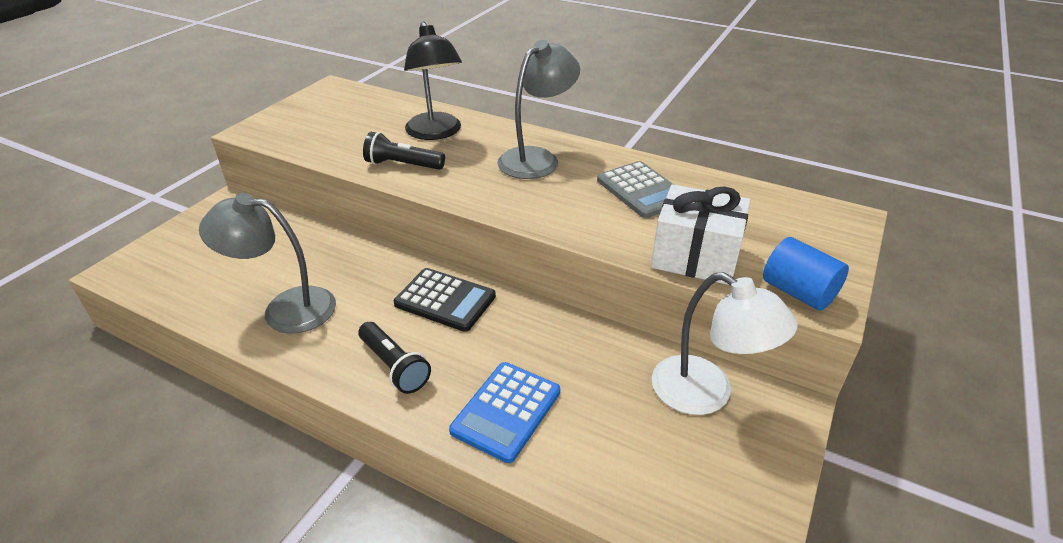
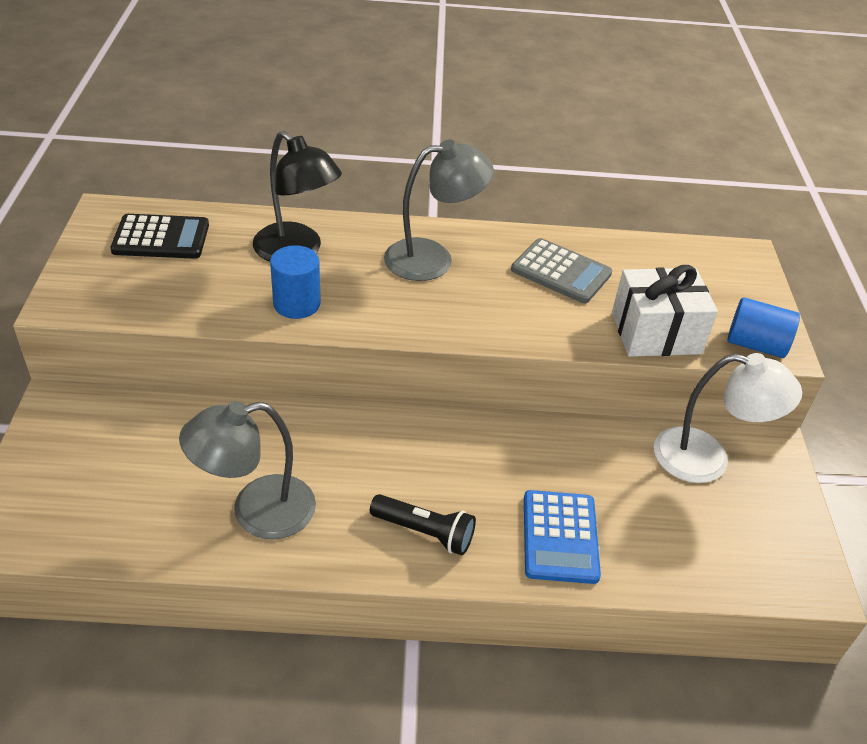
camera: 30 degrees left, 5 degrees up
black flashlight [363,132,445,170] -> blue cylinder [270,245,321,319]
black calculator [394,268,496,332] -> black calculator moved to [110,214,209,259]
grey lamp [497,40,580,179] -> grey lamp turned 60 degrees clockwise [384,139,494,281]

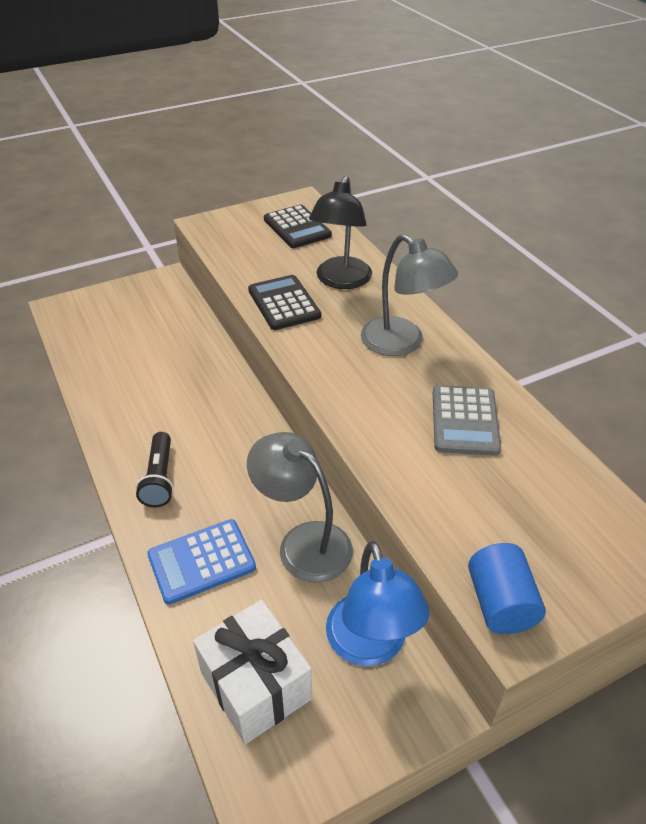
camera: 65 degrees right, 0 degrees up
grey lamp [179,401,316,539] -> grey lamp moved to [247,432,353,583]
blue cylinder [270,245,321,319] -> black calculator [248,275,321,330]
white gift [612,265,718,357] -> white gift moved to [193,600,312,744]
white lamp [654,353,802,483] -> blue lamp [326,541,429,667]

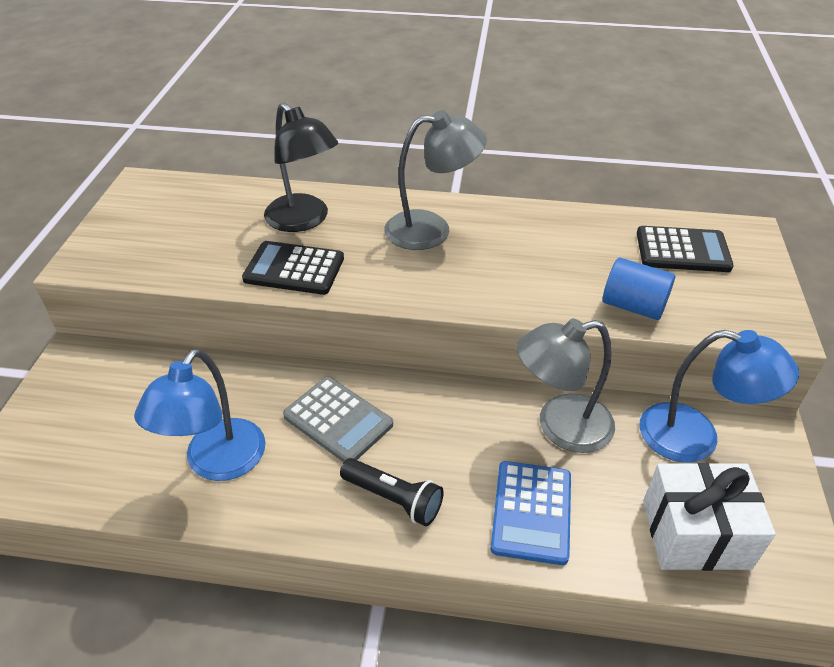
camera: 55 degrees left, 0 degrees up
black calculator [264,205,332,248] -> black calculator moved to [637,226,734,272]
grey calculator [433,385,501,456] -> grey calculator moved to [283,377,393,462]
blue cylinder [468,543,546,634] -> blue cylinder moved to [603,258,675,320]
none -> blue lamp [134,349,266,481]

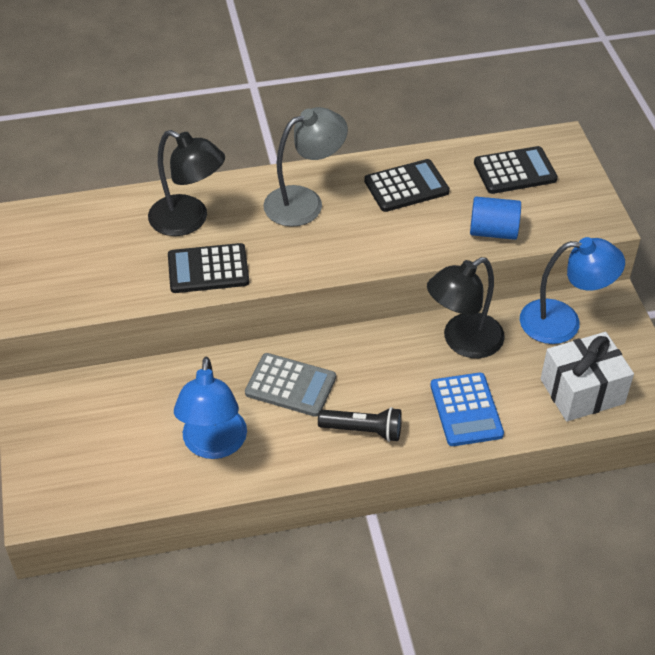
camera: 20 degrees left, 5 degrees up
grey lamp [516,318,615,453] -> black lamp [427,257,505,358]
none -> black calculator [364,159,450,212]

